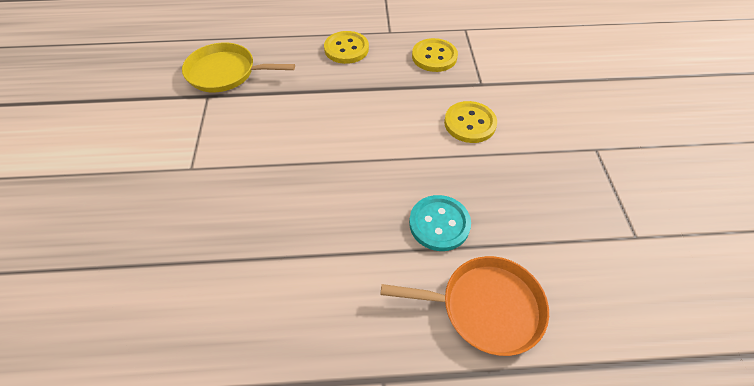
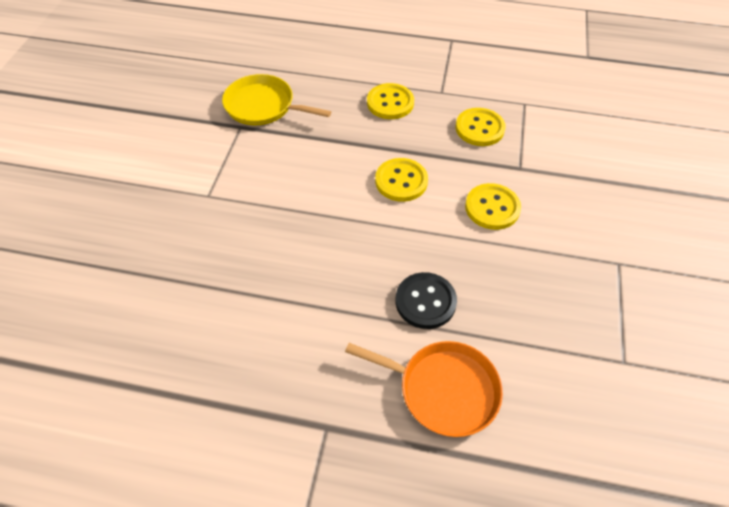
camera: 15 degrees right, 0 degrees up
turquoise button [409,195,471,251] -> black button [396,272,457,329]
none -> yellow button [375,158,428,202]

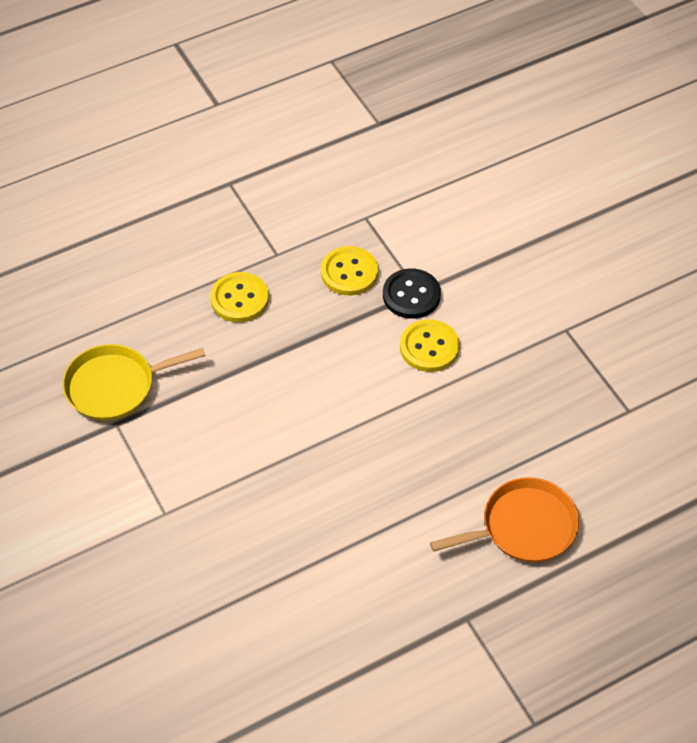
camera: 40 degrees left, 0 degrees up
yellow button [375,158,428,202] -> none
black button [396,272,457,329] -> black button moved to [383,268,441,319]

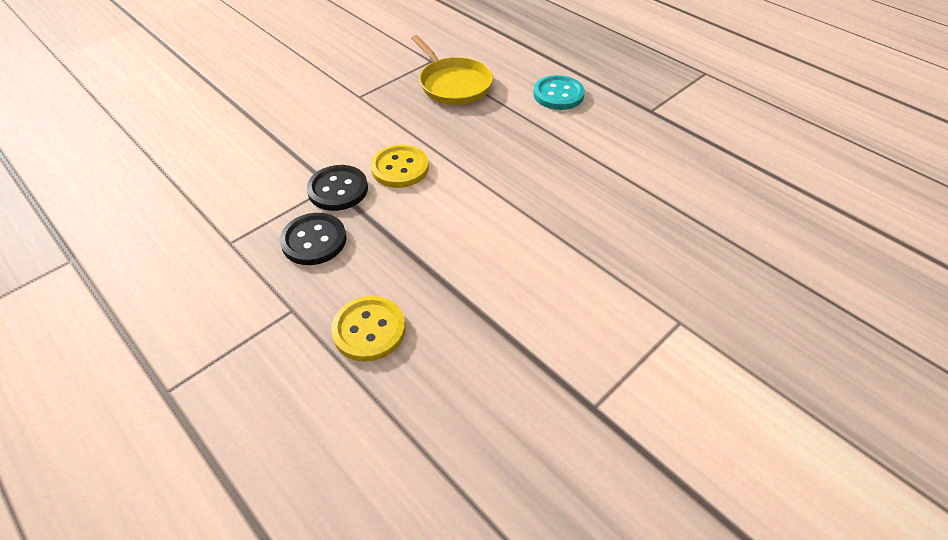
camera: 105 degrees left, 5 degrees down
yellow pan [62,344,206,421] -> yellow pan moved to [411,35,493,105]
yellow button [321,246,378,296] -> black button [280,213,346,265]
orange pan [430,477,579,562] -> turquoise button [533,75,585,110]

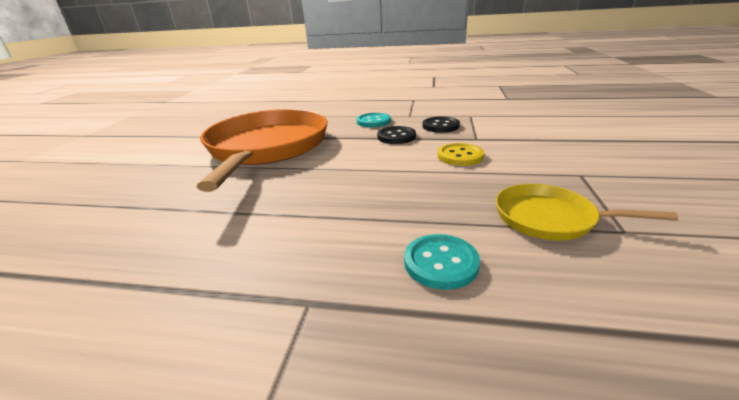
camera: 145 degrees right, 20 degrees down
black button [307,165,368,211] -> black button moved to [377,126,416,144]
yellow button [331,296,405,361] -> turquoise button [357,113,391,127]
none -> orange pan [197,109,327,192]

